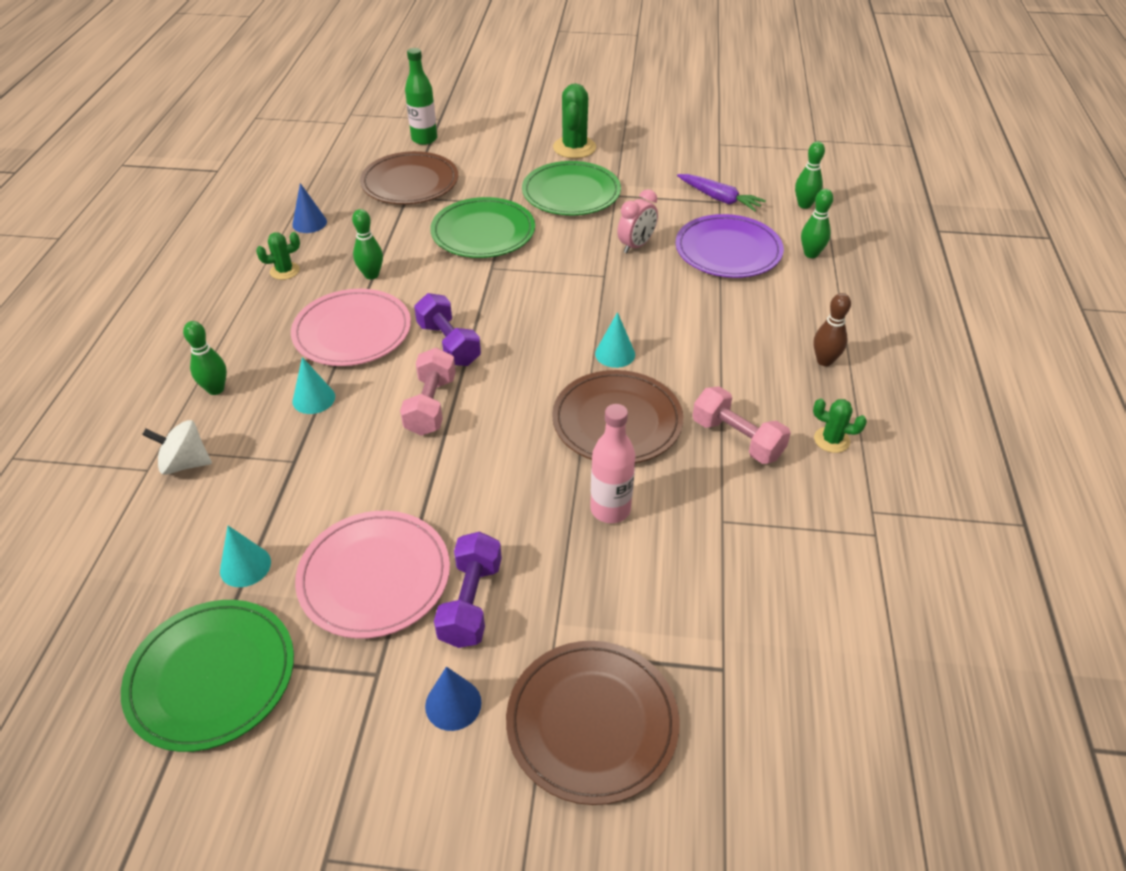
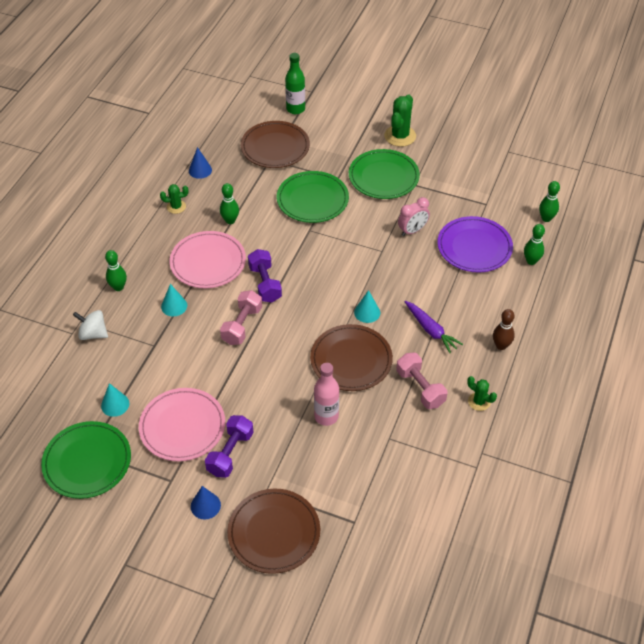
camera: 15 degrees right, 5 degrees up
purple carrot [677,174,766,211] -> purple carrot moved to [405,301,463,353]

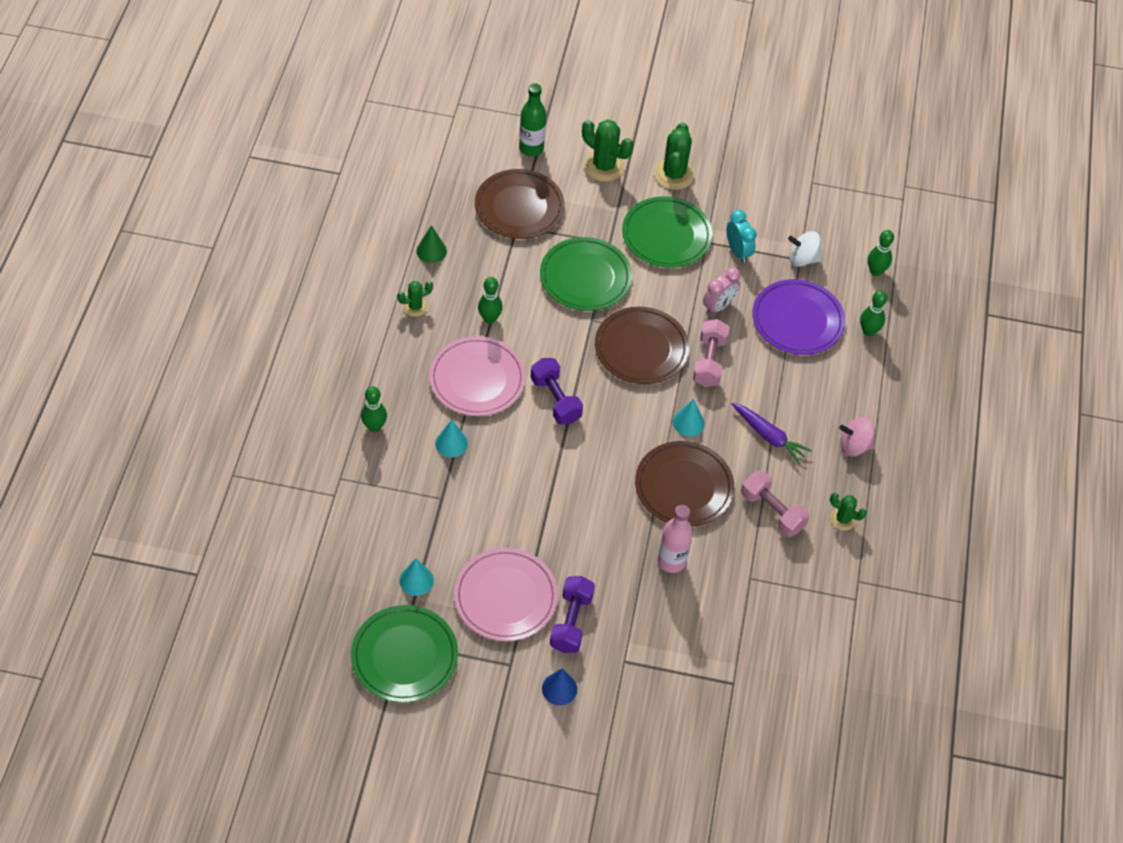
camera: 15 degrees left, 5 degrees up
white spinning top [73,310,108,340] -> white spinning top moved to [788,231,822,267]
blue cone [189,147,212,179] -> green cone [416,225,447,263]
pink dumbbell [220,290,262,345] -> pink dumbbell moved to [693,319,730,387]
brown plate [227,489,320,574] -> brown plate moved to [595,307,689,384]
brown bowling pin [493,309,515,350] -> pink spinning top [839,417,875,456]
none -> green cactus [582,119,634,181]
none -> turquoise clock [727,210,757,263]

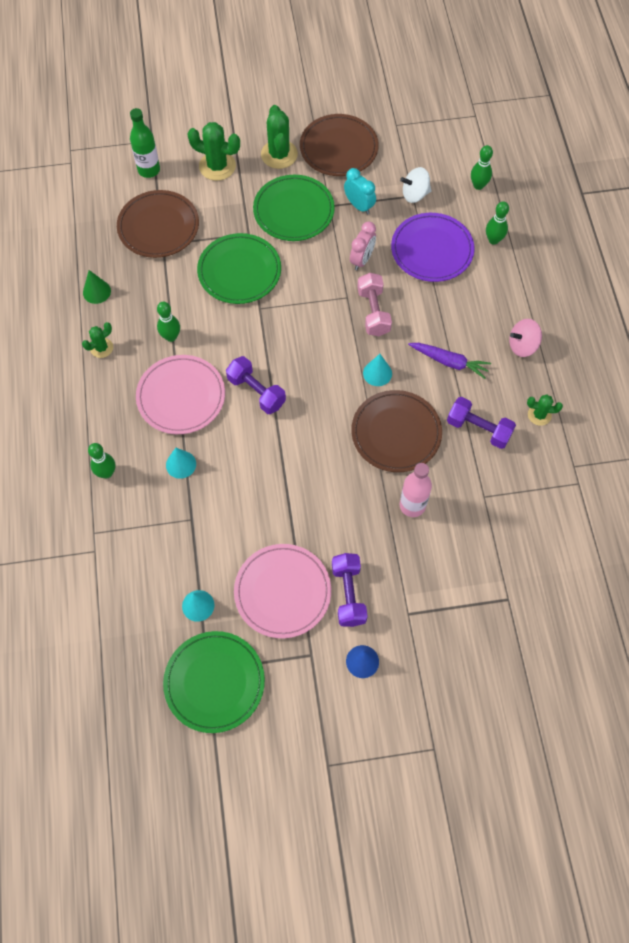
camera: 15 degrees left, 10 degrees up
brown plate [595,307,689,384] -> brown plate moved to [300,114,379,176]
pink dumbbell [741,470,809,537] -> purple dumbbell [447,397,516,449]

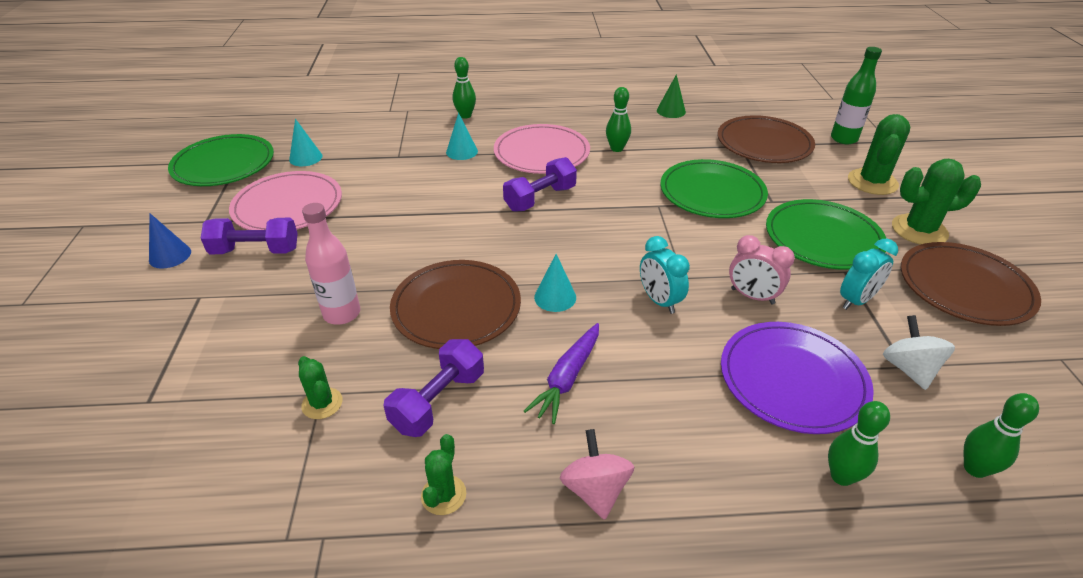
camera: 95 degrees right, 25 degrees down
green cactus [82,322,113,358] -> green cactus moved to [298,356,342,419]
pink dumbbell [357,273,392,336] -> turquoise clock [640,236,690,314]

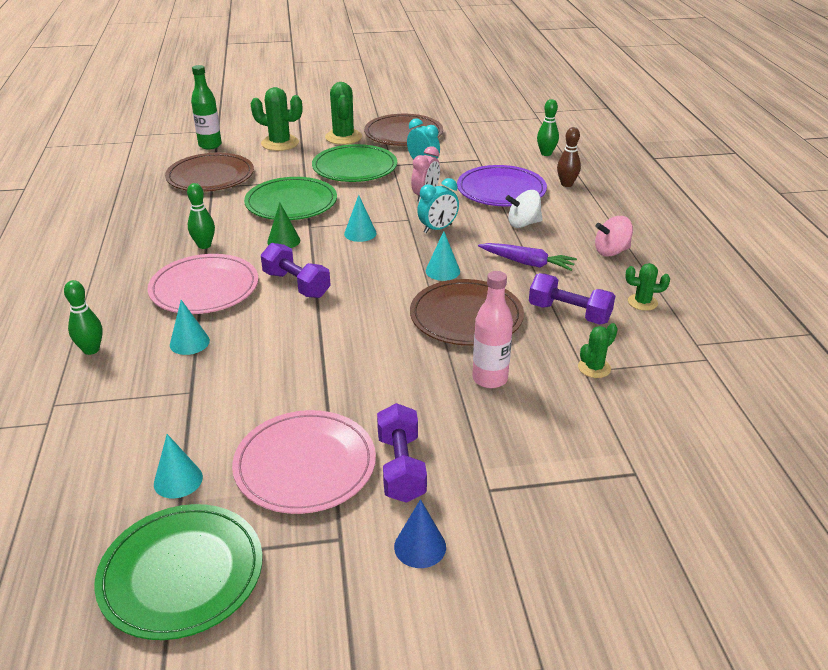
camera: 95 degrees left, 5 degrees down
green cone [657,74,686,118] -> green cone moved to [267,202,300,248]
green bowling pin [828,401,890,486] -> brown bowling pin [557,127,581,187]
white spinning top [883,315,955,390] -> white spinning top moved to [506,190,543,228]
none -> turquoise cone [344,195,377,242]

